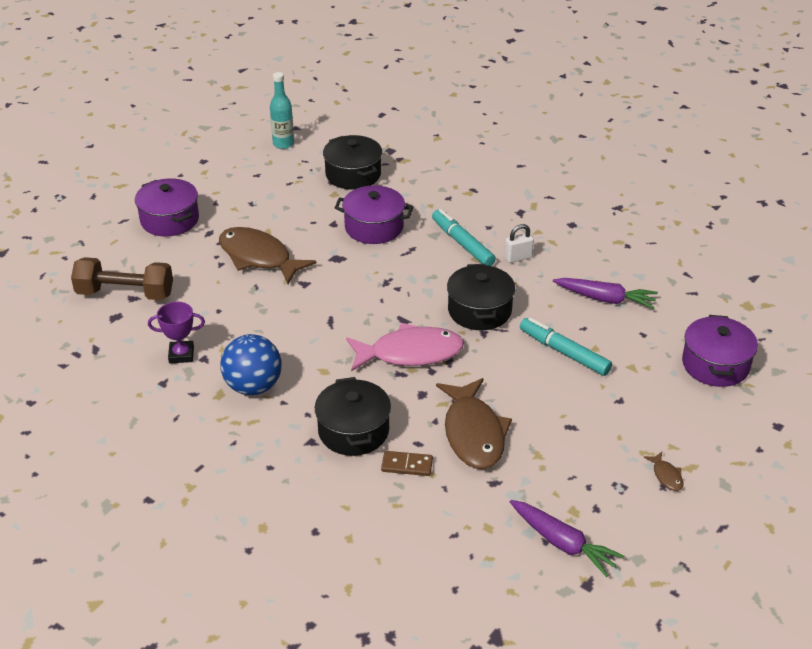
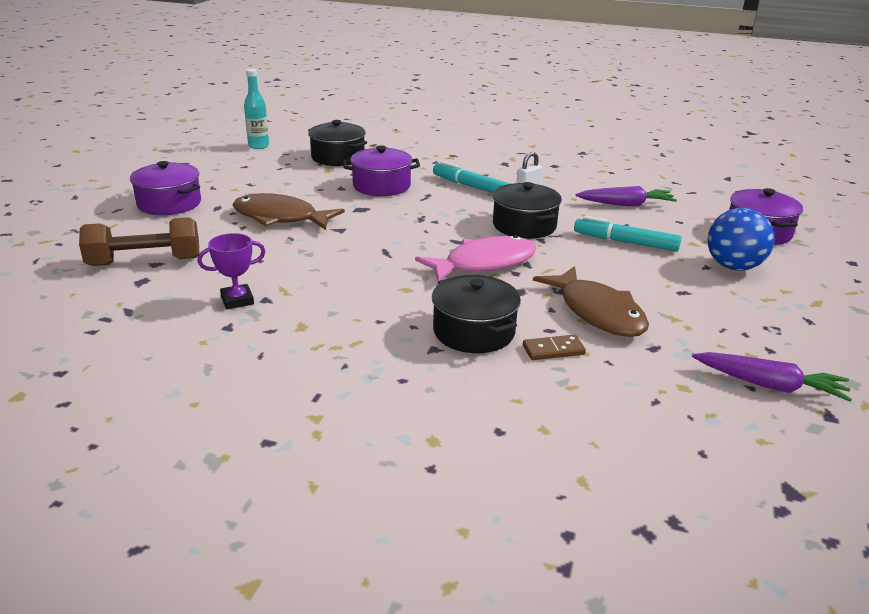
camera: 20 degrees left, 10 degrees down
blue ball [220,334,282,395] -> blue ball moved to [707,208,775,270]
brown fish [644,452,683,491] -> none

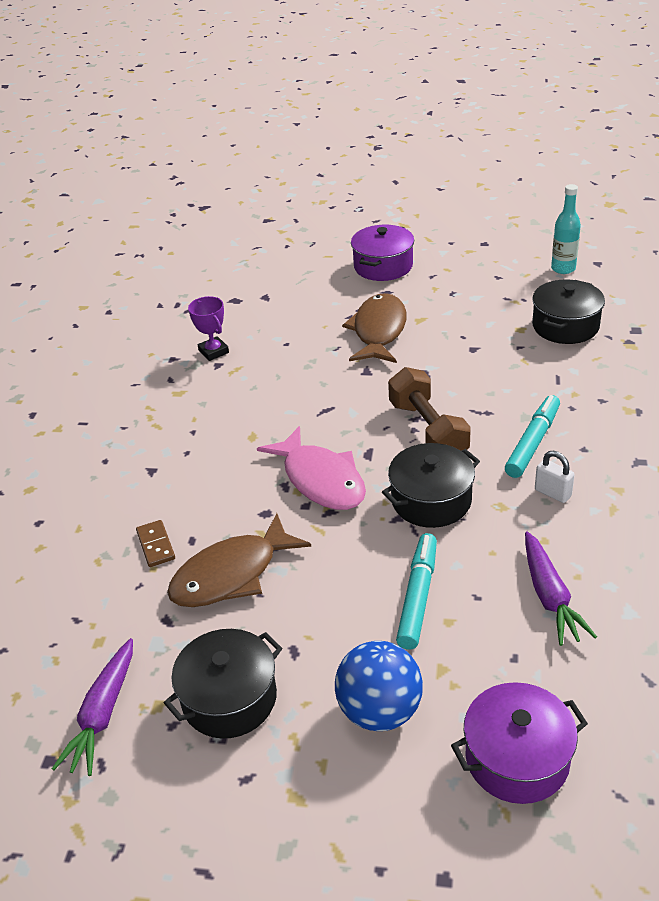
camera: 85 degrees right, 10 degrees up
brown dumbbell [79,217,199,266] -> brown dumbbell moved to [388,367,471,451]
purple pot [343,146,420,196] -> none
black pot [432,275,521,353] -> black pot moved to [164,629,282,739]

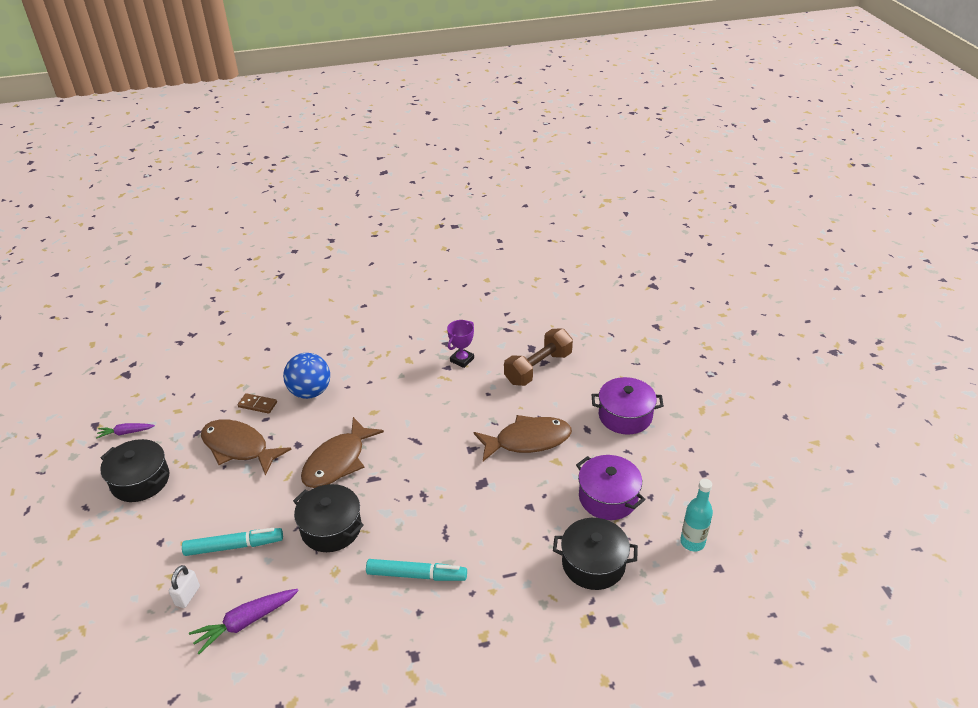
camera: 65 degrees right, 0 degrees up
purple carrot [52,638,133,776] -> purple carrot [96,423,155,439], size x0.62
brown domino [136,520,175,567] -> brown domino turned 60 degrees clockwise [238,393,277,414]
pink fish [257,426,366,510] -> brown fish [301,417,384,488]
blue ball [335,641,423,731] -> blue ball moved to [283,353,330,399]
brown dumbbell [388,367,471,451] -> brown dumbbell moved to [504,329,573,386]
purple pot [451,682,588,804] -> purple pot moved to [576,455,646,520]
white padlock [535,451,575,503] -> white padlock moved to [169,565,200,608]

